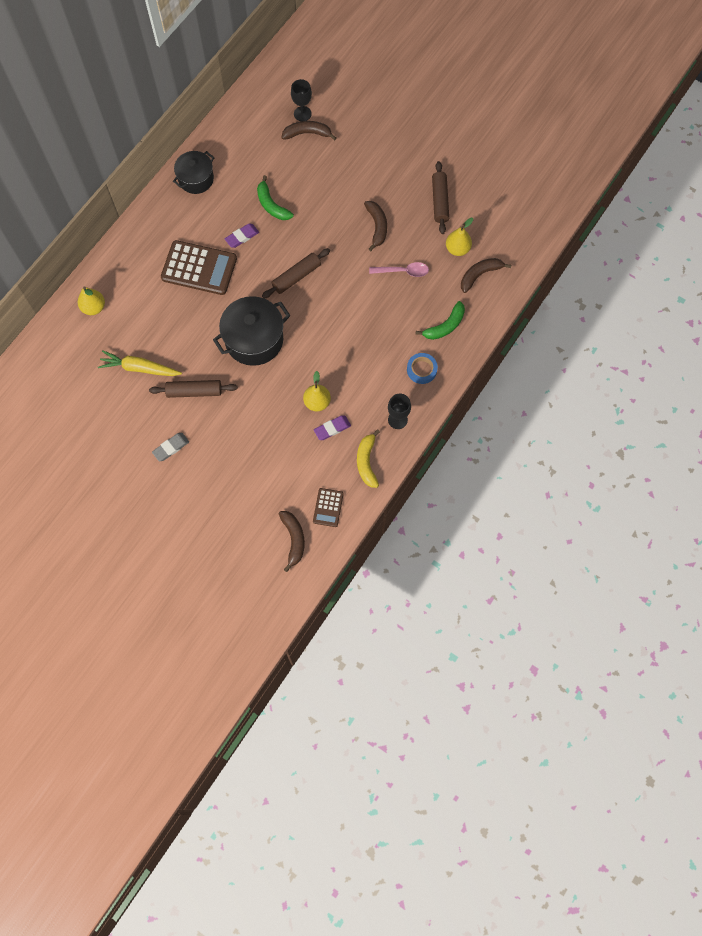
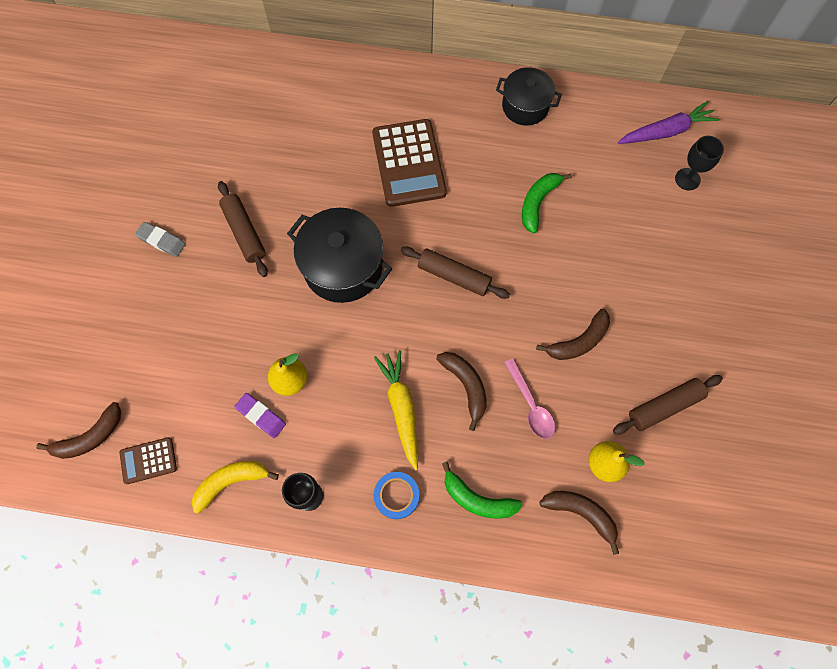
camera: 65 degrees right, 0 degrees up
yellow pear [78,286,105,315] -> none
yellow carrot [98,350,182,376] -> yellow carrot moved to [374,350,418,470]
purple eraser [225,223,259,248] -> none
brown banana [282,121,336,140] -> brown banana moved to [436,352,487,431]
none -> purple carrot [618,101,720,144]

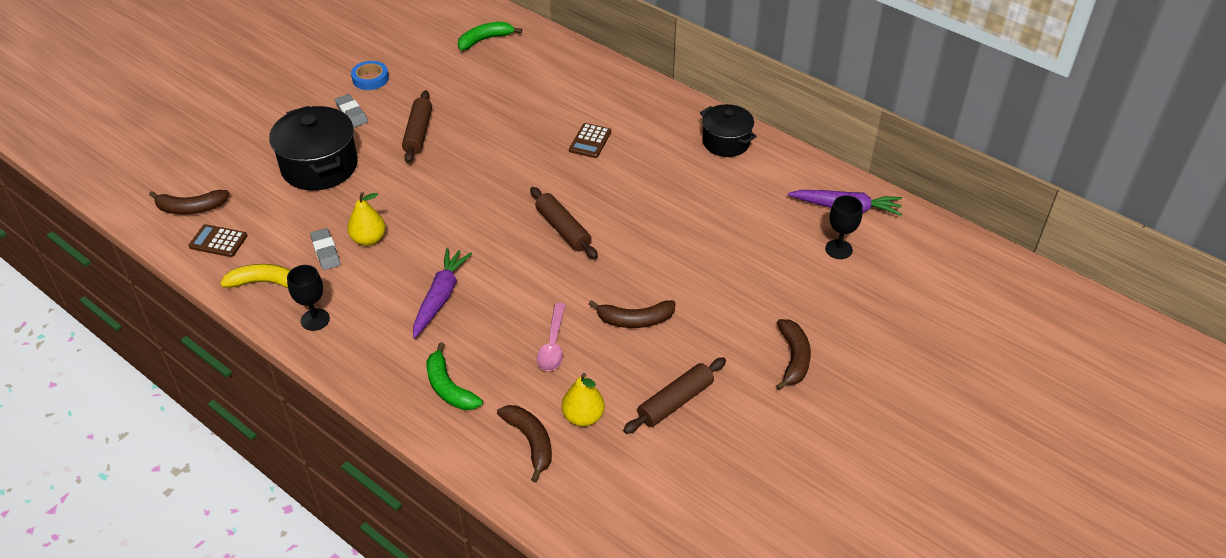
camera: 30 degrees right, 25 degrees down
purple eraser [234,393,286,438] -> grey eraser [310,228,340,270]
black pot [287,208,392,303] -> black pot moved to [269,106,358,191]
brown calculator [372,119,447,207] -> brown calculator [569,123,611,158], size x0.51
yellow carrot [374,350,418,470] -> purple carrot [413,248,472,338]
blue tape [374,472,419,519] -> blue tape moved to [351,61,389,90]
brown banana [436,352,487,431] -> brown banana moved to [776,319,811,390]
green banana [522,173,572,233] -> green banana moved to [458,22,522,51]
brown rolling pin [613,375,723,434] -> brown rolling pin turned 45 degrees counterclockwise [623,357,726,434]

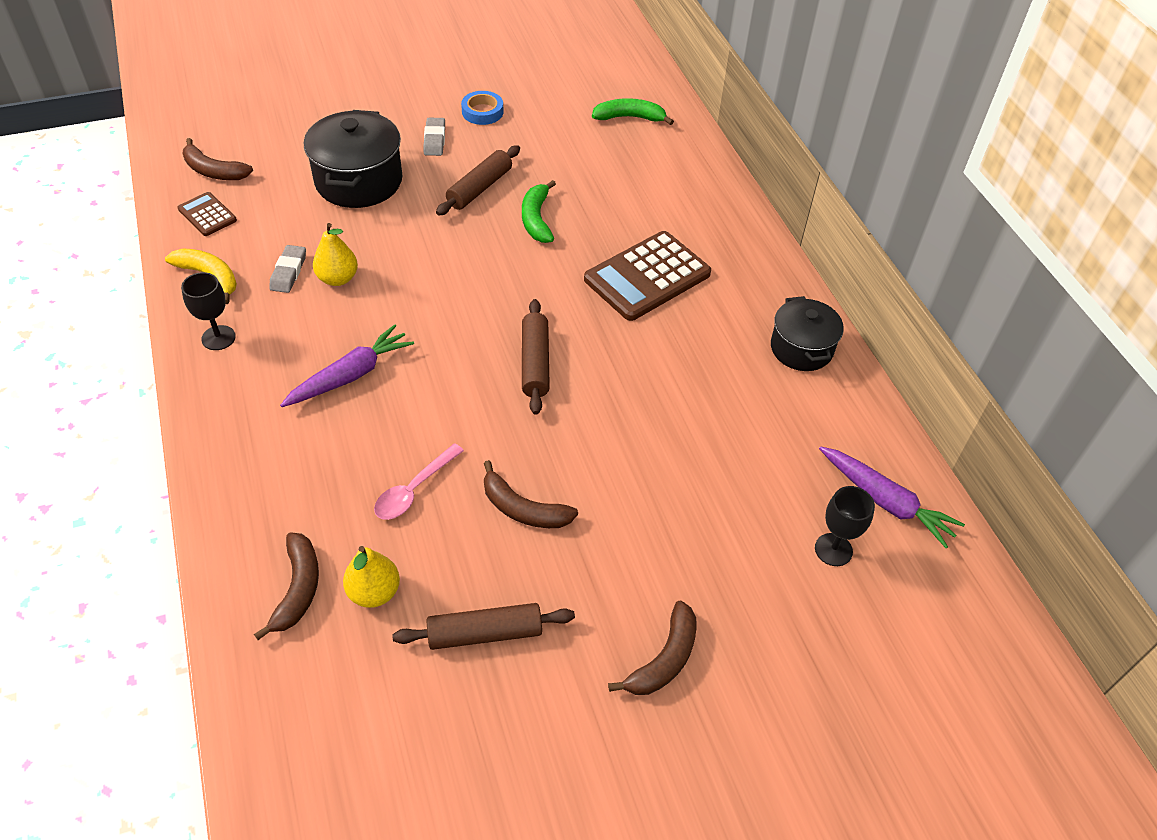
camera: 30 degrees right, 5 degrees up
green banana [426,342,483,410] -> green banana moved to [522,180,556,243]
brown calculator [569,123,611,158] -> brown calculator [584,231,711,321], size x1.97

